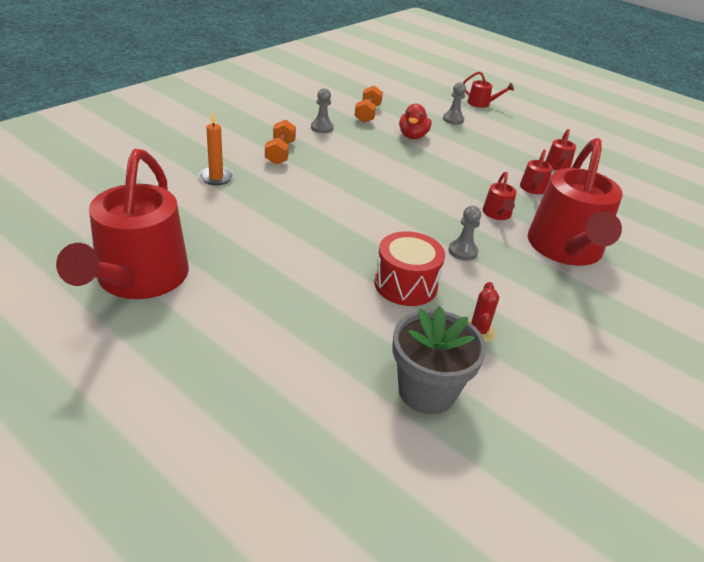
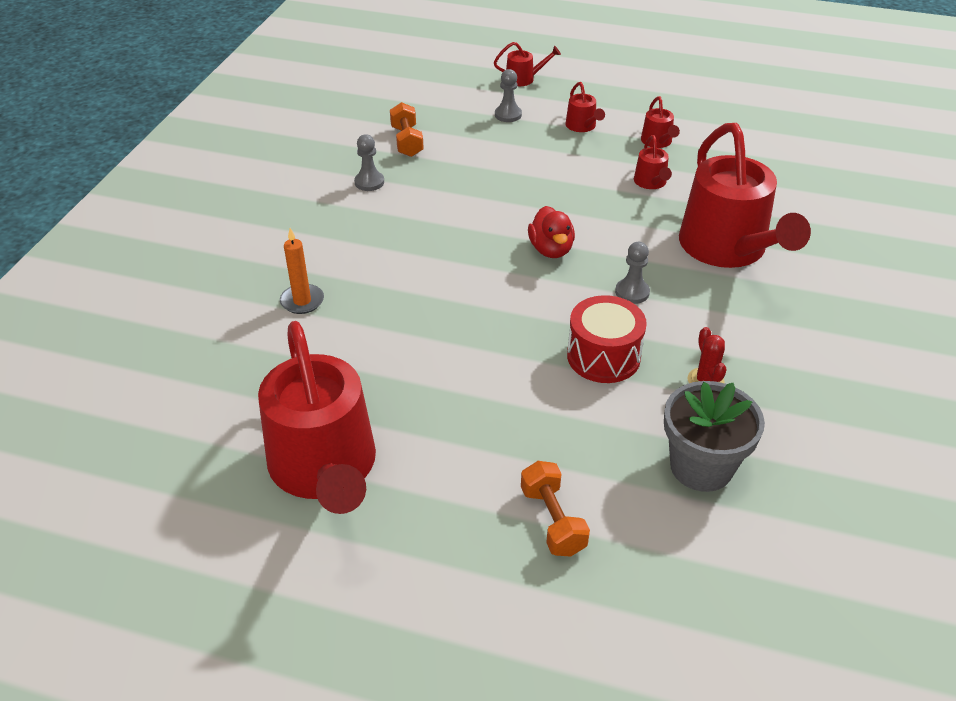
camera: 20 degrees left, 5 degrees up
orange dumbbell [265,119,296,164] -> orange dumbbell moved to [521,461,590,557]
red duck [399,104,432,139] -> red duck moved to [528,206,575,258]
red watering can [483,172,516,220] -> red watering can moved to [565,82,605,132]

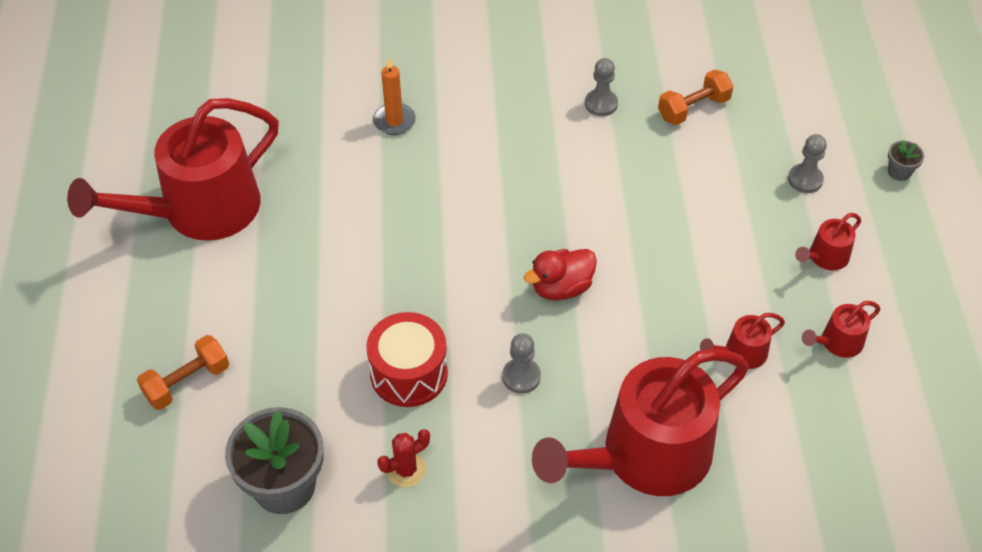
camera: 70 degrees right, 10 degrees up
red watering can [494,42,561,86] -> grey flower pot [888,140,924,181]

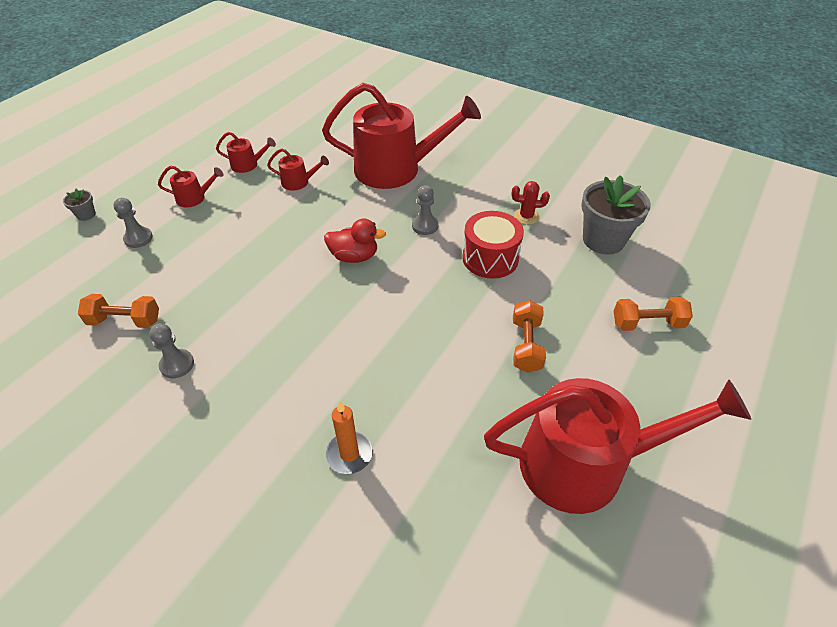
camera: 145 degrees left, 5 degrees down
none -> orange dumbbell [513,300,546,373]

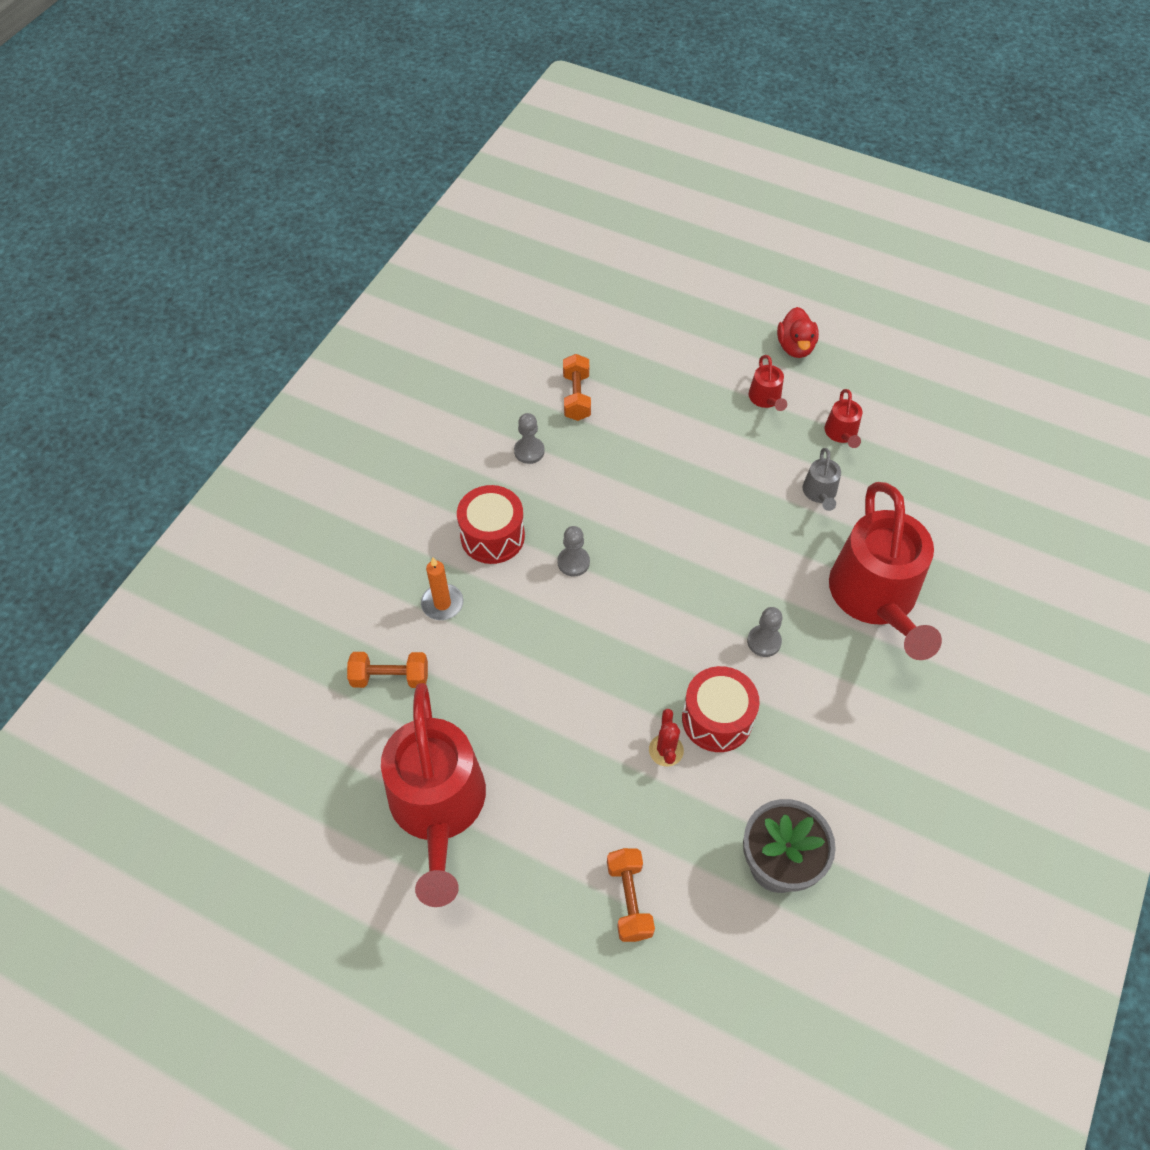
camera: 85 degrees right, 10 degrees up
grey flower pot [63,189,96,221] -> none
grey pawn [113,198,153,248] -> grey pawn moved to [557,526,590,577]
red watering can [267,148,329,191] -> grey watering can [802,448,841,511]
red duck [324,219,386,263] -> red duck moved to [777,307,819,358]
red cactus [512,181,550,225] -> red cactus moved to [649,709,684,767]
orange dumbbell [513,300,546,373] -> orange dumbbell moved to [347,652,428,688]
none -> red drum [457,485,525,564]

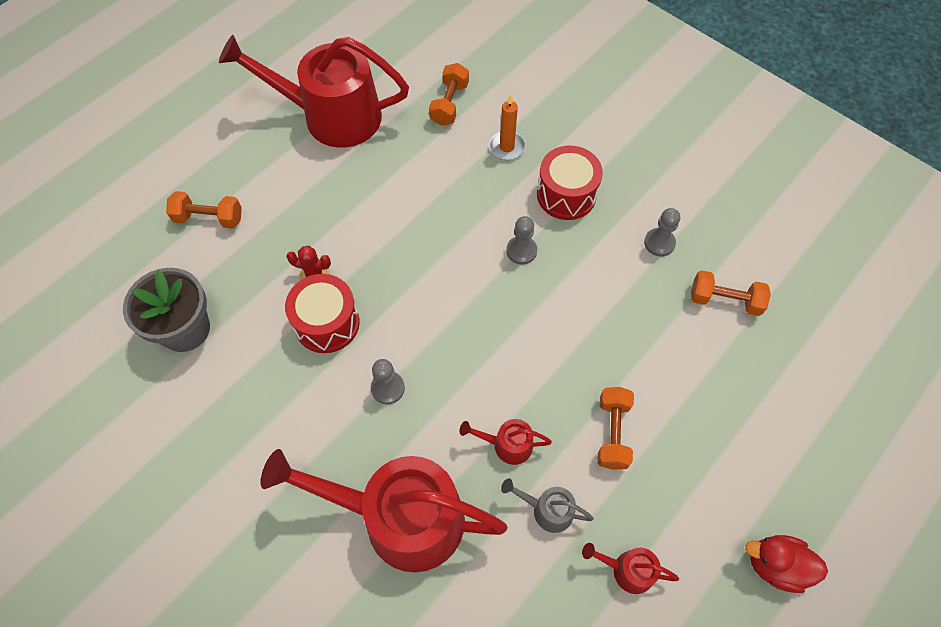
camera: 105 degrees right, 5 degrees up
red watering can [749,355,787,411] -> red watering can moved to [459,419,552,465]
none -> orange dumbbell [597,387,634,470]

